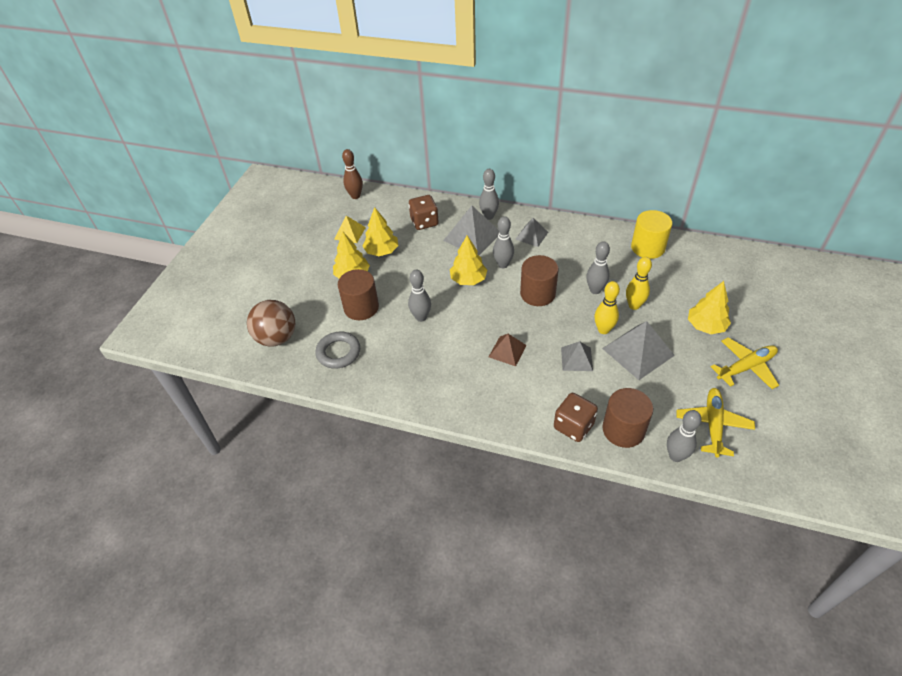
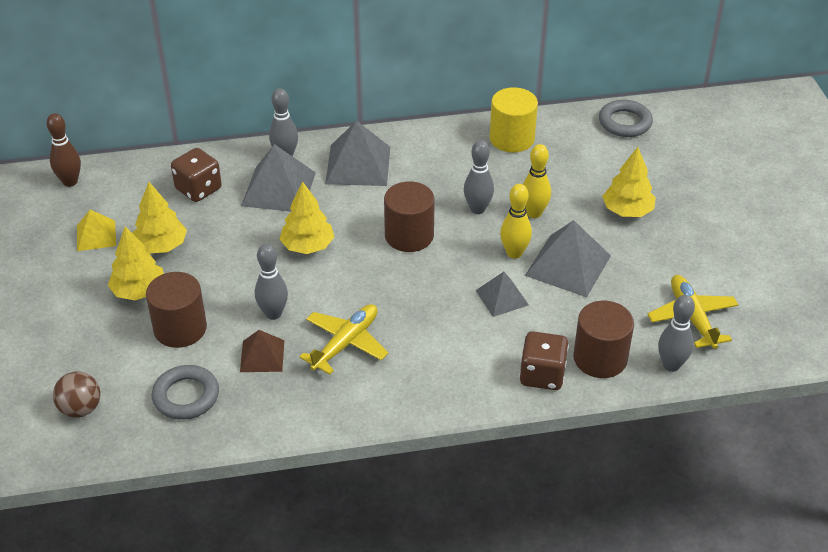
camera: 30 degrees left, 5 degrees down
brown ball [247,300,295,347] -> brown ball [53,371,101,418], size x0.65
brown pyramid [489,334,527,366] -> brown pyramid moved to [240,330,284,372]
grey bowling pin [493,216,514,268] -> none
grey pyramid [515,218,548,247] -> grey pyramid [325,120,390,186], size x1.69
yellow plane [711,338,779,389] -> yellow plane moved to [299,304,388,375]
none -> grey ring [599,100,653,137]

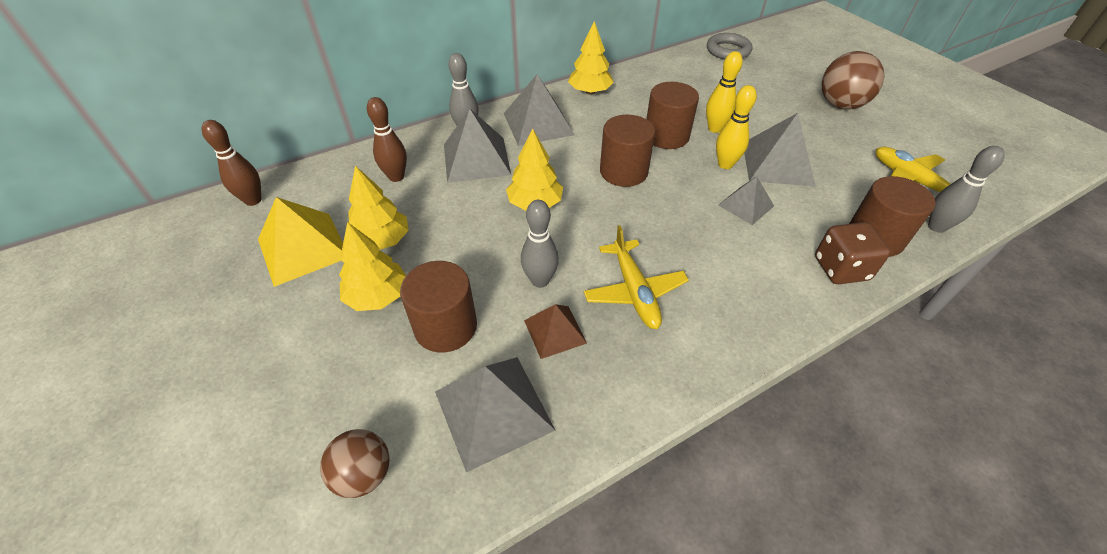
camera: 20 degrees left, 5 degrees up
yellow pyramid [77,210,116,251] -> yellow pyramid [258,197,343,287], size x1.69
grey ring [152,365,219,420] -> grey pyramid [435,357,555,472]
brown dice [171,148,222,202] -> brown bowling pin [367,97,407,182]
yellow plane [299,304,388,375] -> yellow plane turned 150 degrees clockwise [584,225,689,329]
grey bowling pin [464,140,494,214] -> brown cylinder [646,82,699,149]
yellow cylinder [490,87,538,152] -> none
yellow tree [602,147,656,217] -> yellow tree moved to [568,21,614,95]
none -> brown ball [822,51,885,110]

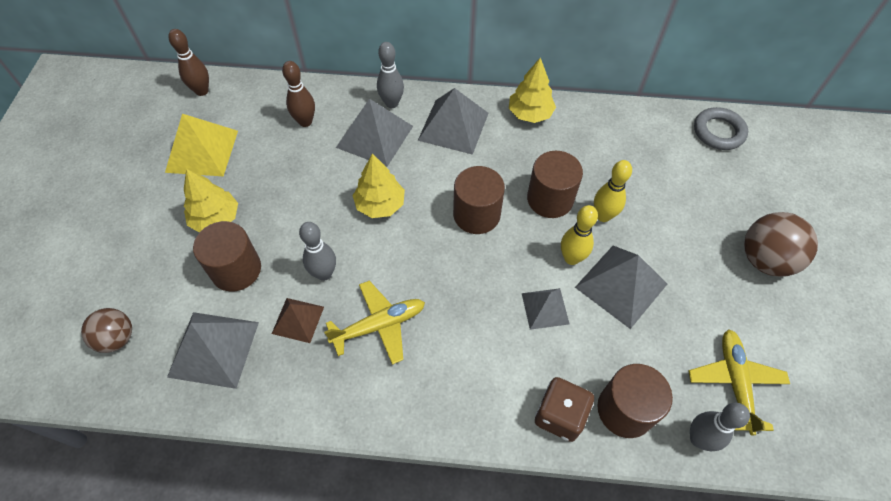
camera: 35 degrees right, 10 degrees up
yellow tree [348,166,409,250] -> none
yellow plane [584,225,689,329] -> yellow plane turned 135 degrees counterclockwise [324,281,425,365]

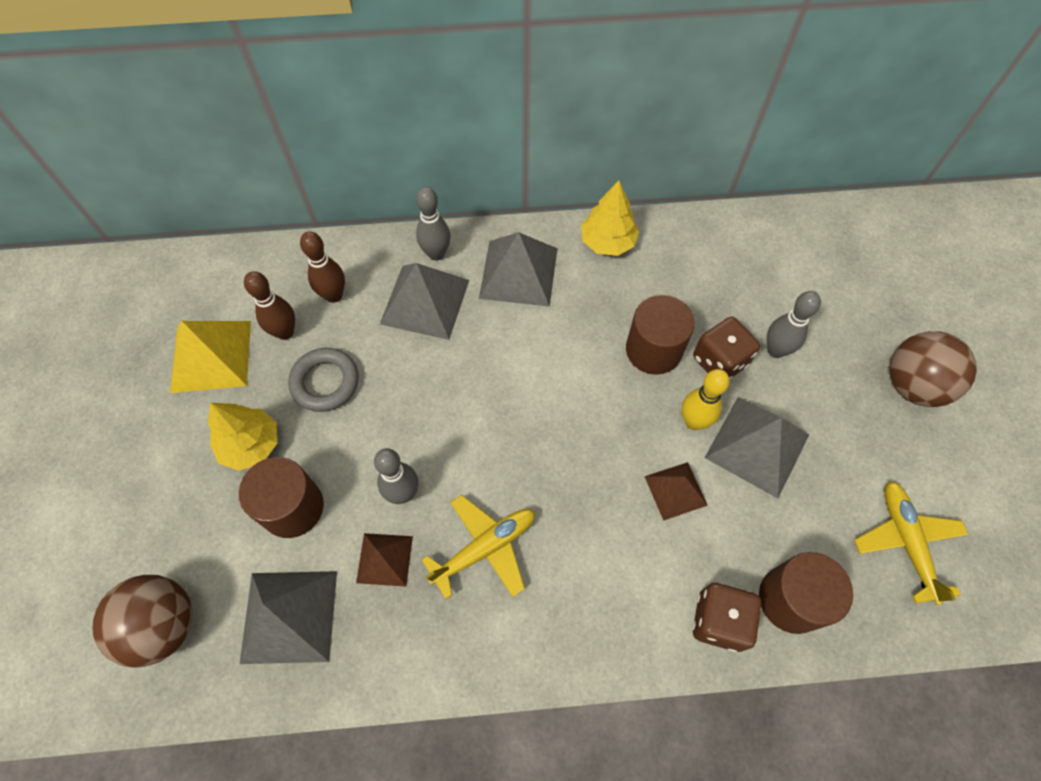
camera: 10 degrees left, 5 degrees up
brown ball [81,308,132,353] -> brown ball [92,575,193,668], size x1.54
brown bowling pin [168,29,209,96] -> brown bowling pin moved to [244,271,295,340]
yellow tree [352,153,405,218] -> none
brown cylinder [453,166,505,234] -> none
grey pyramid [522,288,569,330] -> brown pyramid [644,462,708,521]
yellow bowling pin [594,160,632,222] -> brown dice [693,317,760,379]
grey bowling pin [690,403,750,451] -> grey bowling pin moved to [767,291,821,358]
grey ring [694,107,748,150] -> grey ring moved to [288,348,359,412]

